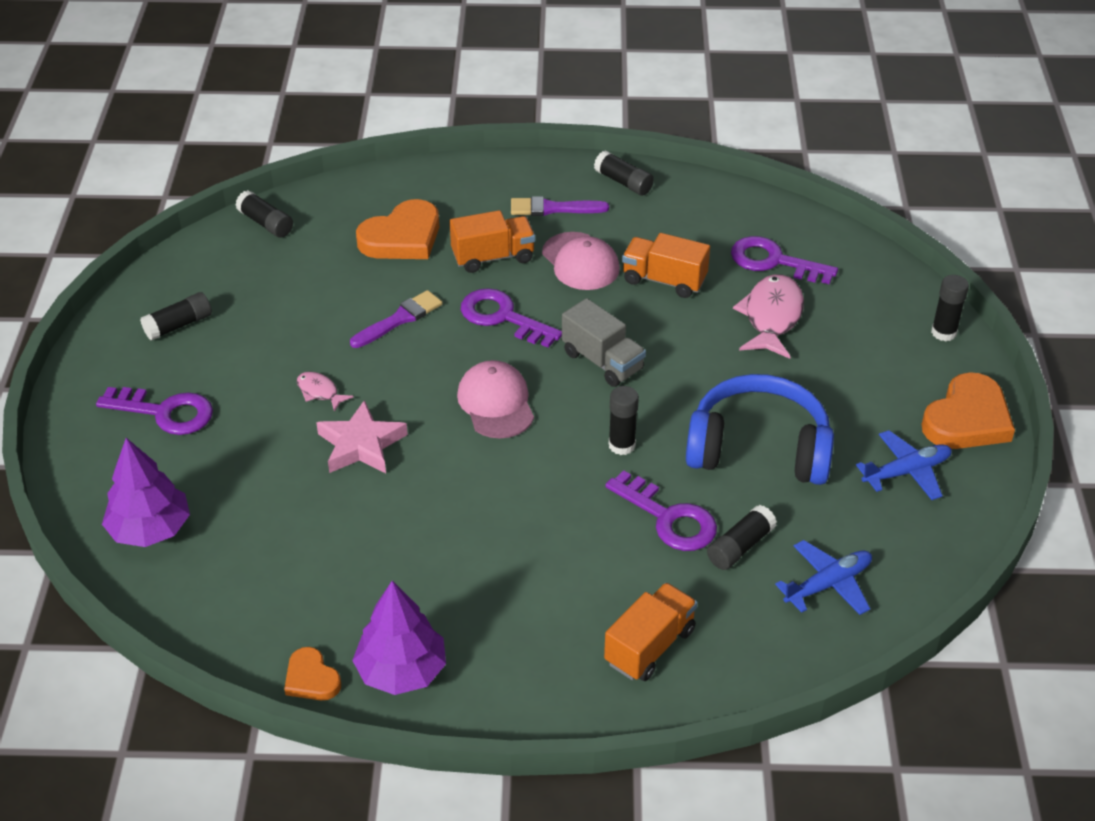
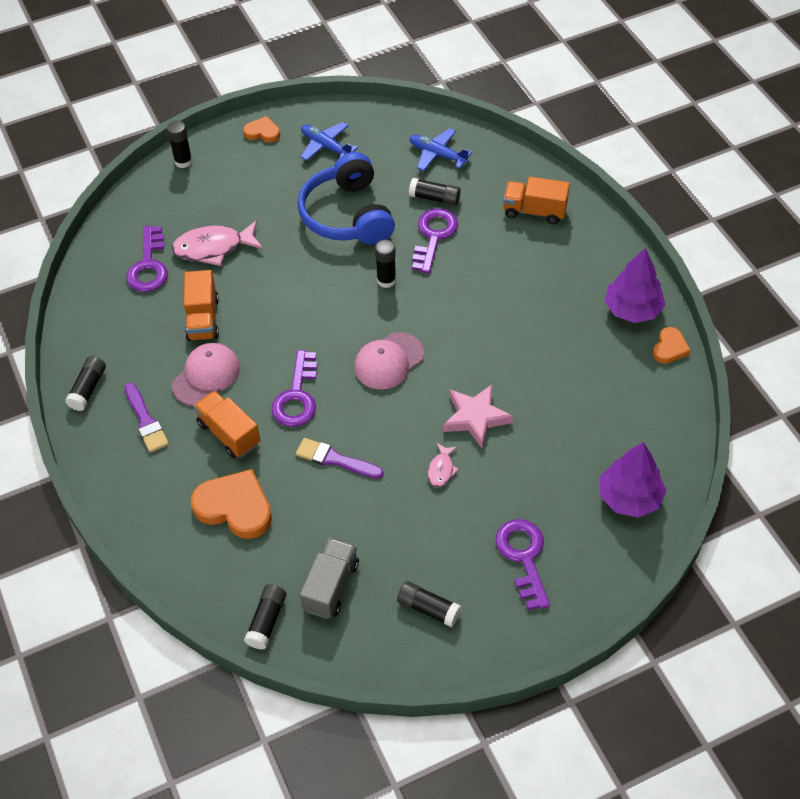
camera: 115 degrees left, 10 degrees up
grey truck [562,298,646,387] -> grey truck moved to [300,537,359,619]
orange heart [922,372,1015,449] -> orange heart [243,116,280,143], size x0.55

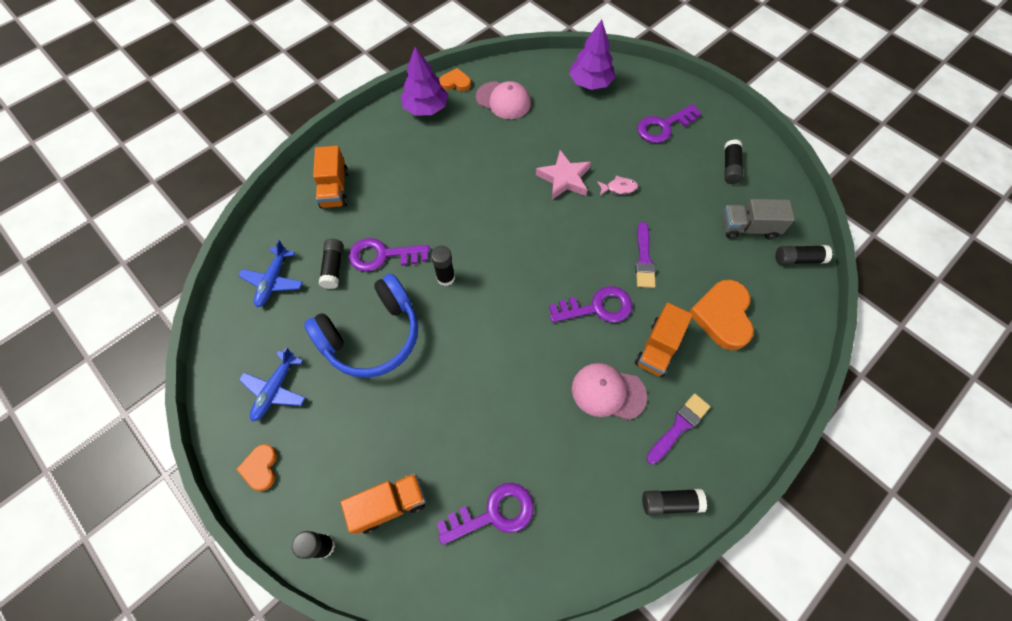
camera: 110 degrees left, 10 degrees up
pink fish [172,220,263,266] -> none
orange truck [184,270,219,341] -> orange truck moved to [341,473,426,534]
pink cap [354,332,424,390] -> pink cap moved to [476,81,531,119]

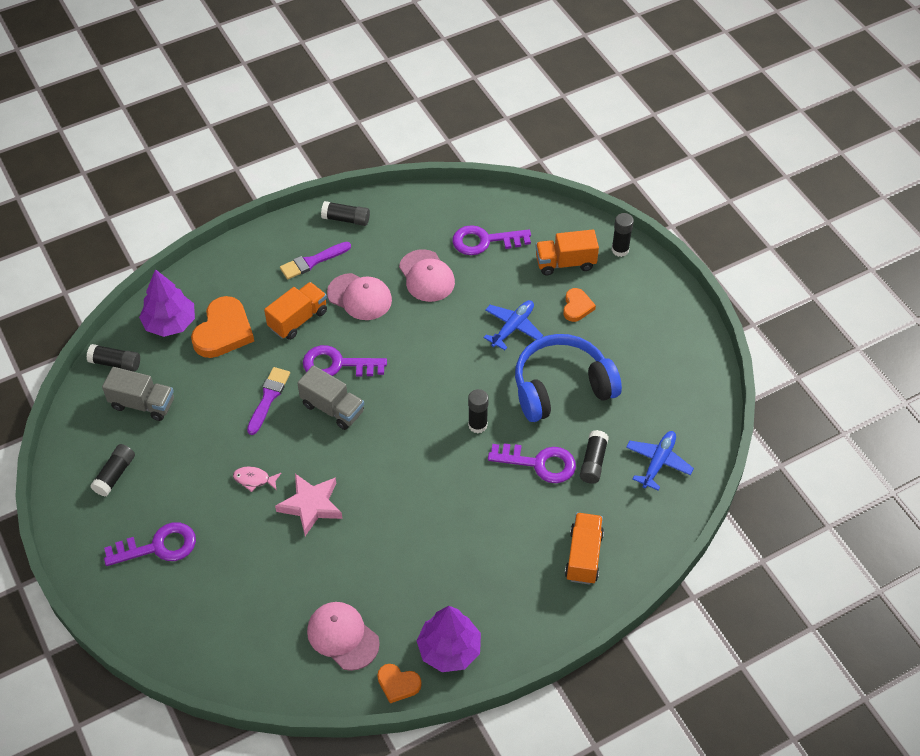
camera: 165 degrees left, 10 degrees down
orange heart [236,444,277,491] -> orange heart moved to [563,288,596,322]
blue plane [239,347,306,422] -> blue plane moved to [483,300,543,350]
purple tree [569,20,616,90] -> purple tree moved to [139,269,195,337]
none -> grey truck [297,365,364,430]
none -> pink cap [399,249,455,302]

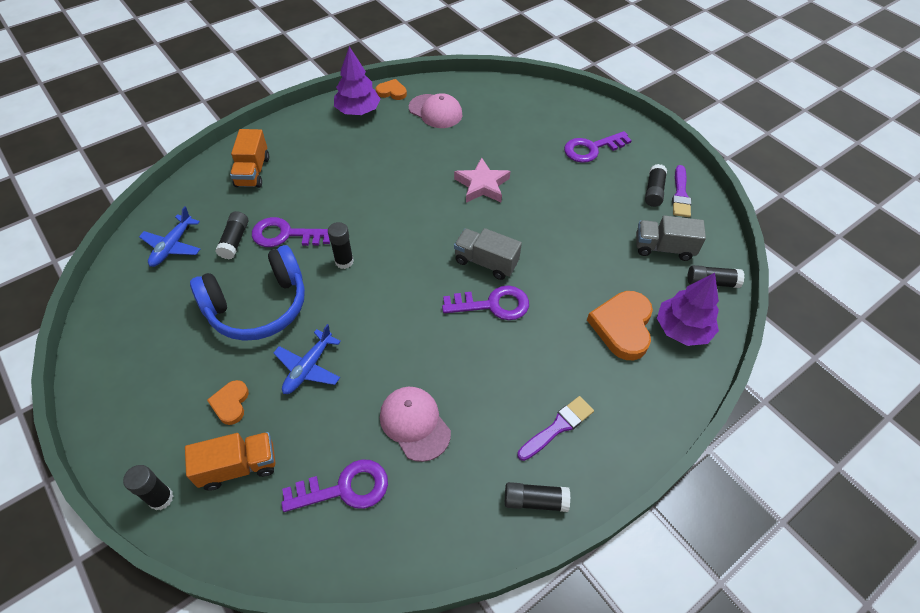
camera: 170 degrees right, 0 degrees up
pink fish [233,466,281,492] -> none
purple brush [247,367,290,435] -> purple brush moved to [672,165,691,217]
orange truck [264,282,327,340] -> none
pink cap [327,273,392,320] -> none

